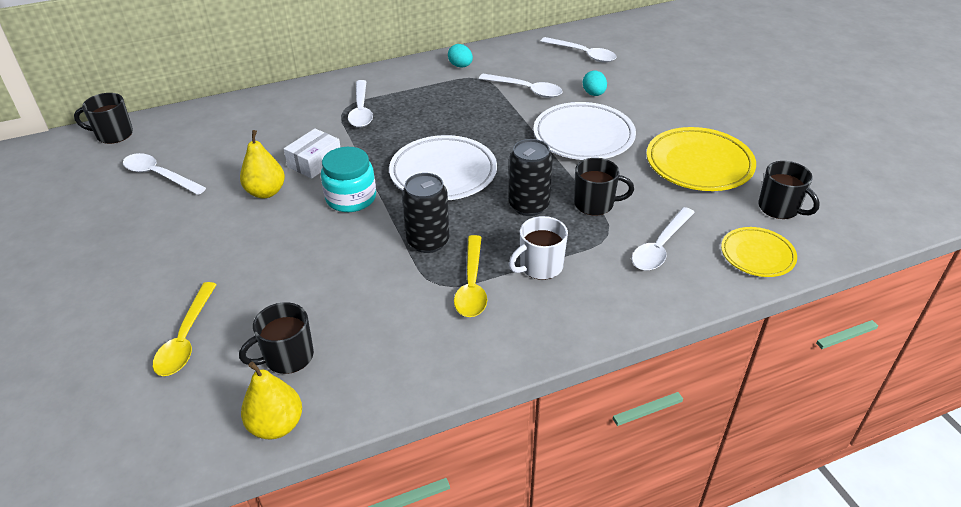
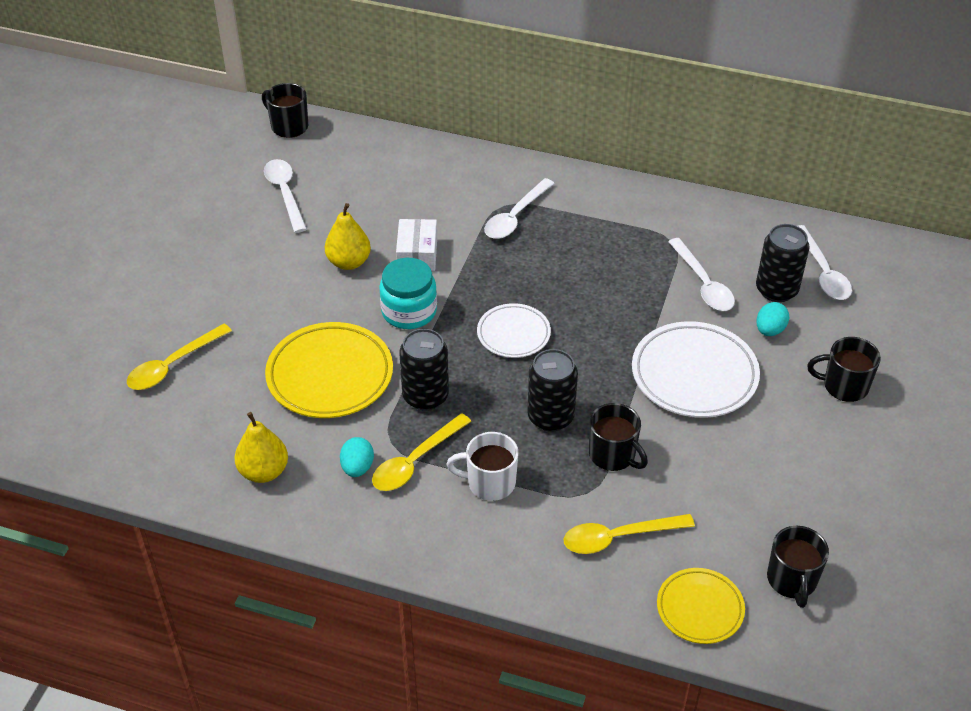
camera: 40 degrees right, 5 degrees up
black mug [239,302,314,374] -> black mug moved to [807,337,881,402]
yellow pear [241,362,302,439] -> yellow pear moved to [235,412,288,483]
white box [284,128,340,179] -> white box turned 75 degrees counterclockwise [396,219,437,271]
white plate [389,135,497,200] -> white plate [477,303,551,358], size x0.60
turquoise egg [448,44,473,68] -> turquoise egg moved to [340,437,374,477]
white spoon [632,207,695,271] -> yellow spoon [564,514,695,554]
yellow plate [646,127,756,191] -> yellow plate moved to [265,322,393,418]
none -> black can [756,224,810,302]

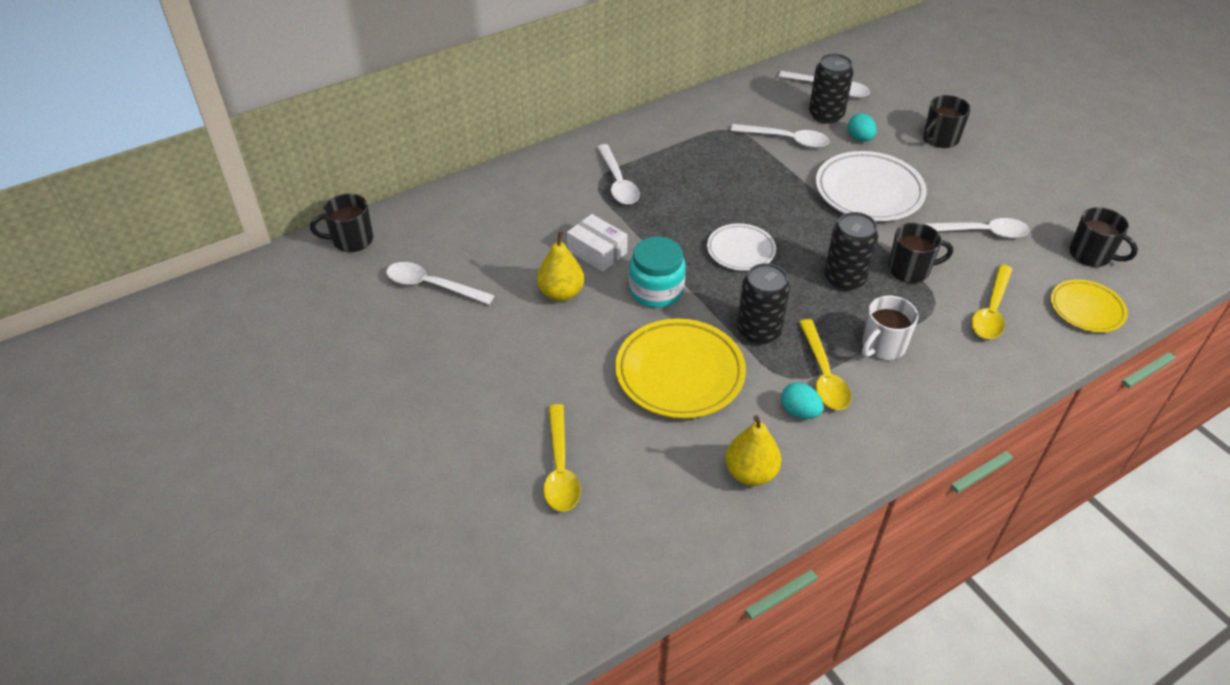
camera: 50 degrees left, 0 degrees up
none -> white spoon [922,218,1029,238]

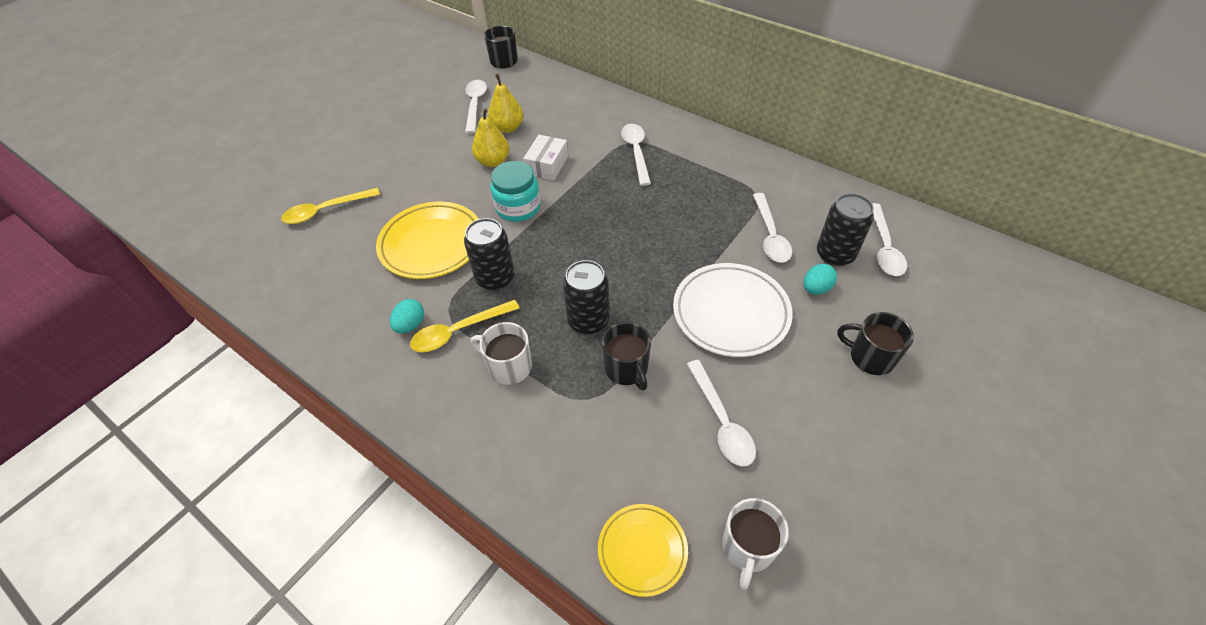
camera: 70 degrees right, 5 degrees up
white spoon [597,144,640,205] -> white spoon turned 120 degrees clockwise [621,124,651,186]
white plate [707,223,776,271] -> none
yellow pear [725,415,781,486] -> yellow pear moved to [488,74,523,133]
yellow spoon [971,265,1013,339] -> none
black mug [1070,207,1138,267] -> white mug [722,498,789,590]

